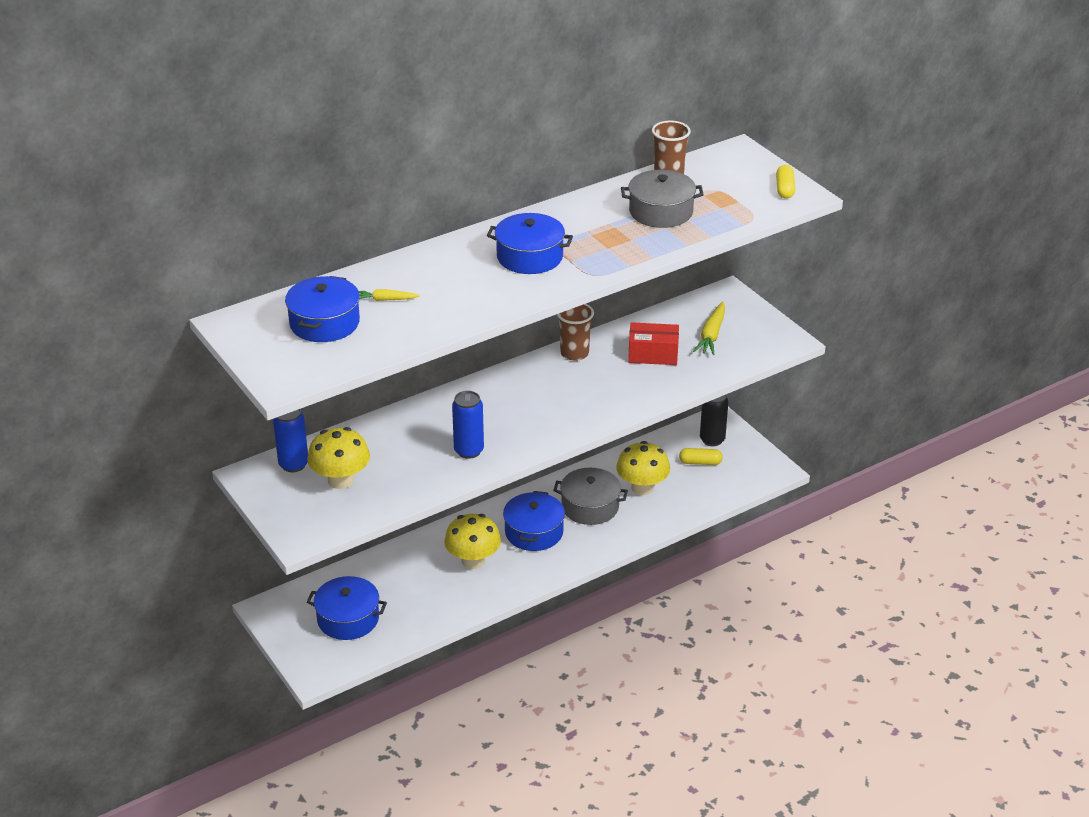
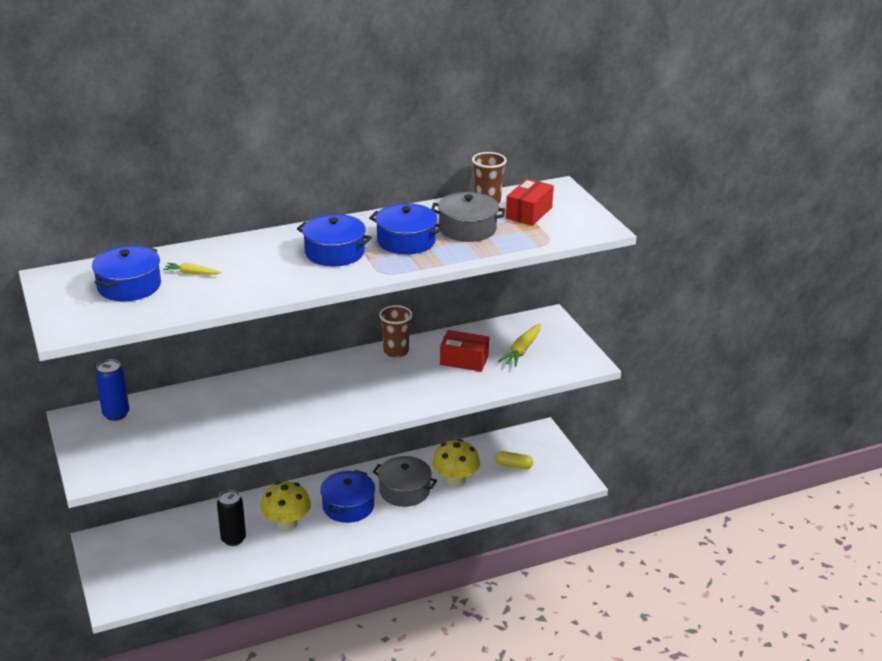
camera: 10 degrees right, 5 degrees down
yellow mushroom [307,427,370,489] -> none
blue pot [307,576,387,640] -> blue pot moved to [369,203,444,255]
blue can [452,391,484,459] -> none
black can [700,394,728,446] -> black can moved to [217,490,246,546]
yellow capsule [776,165,795,199] -> none
none -> red box [506,179,554,226]

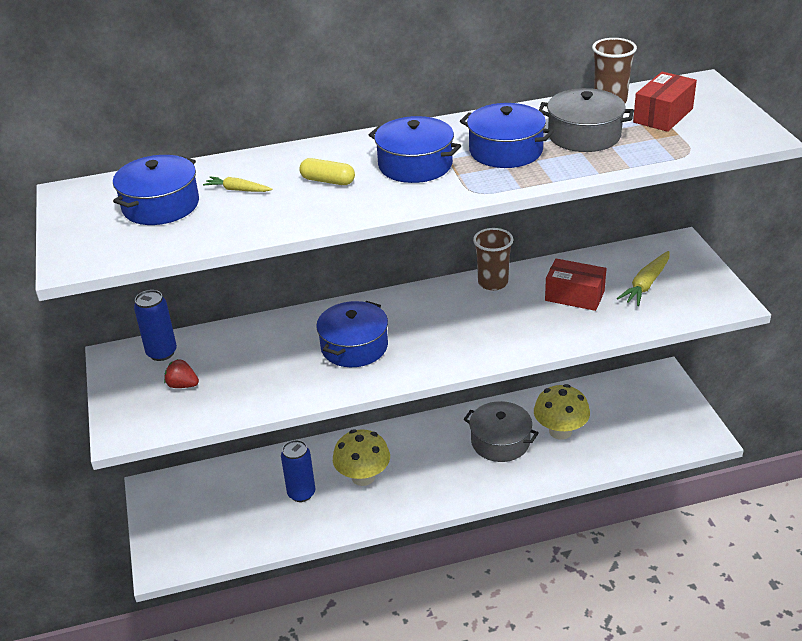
camera: 10 degrees right, 5 degrees up
black can [217,490,246,546] -> blue can [281,440,315,502]
blue pot [320,470,375,523] -> blue pot moved to [316,301,388,367]
yellow capsule [495,451,533,469] -> yellow capsule moved to [300,158,355,185]
none -> red strawberry [164,359,199,388]

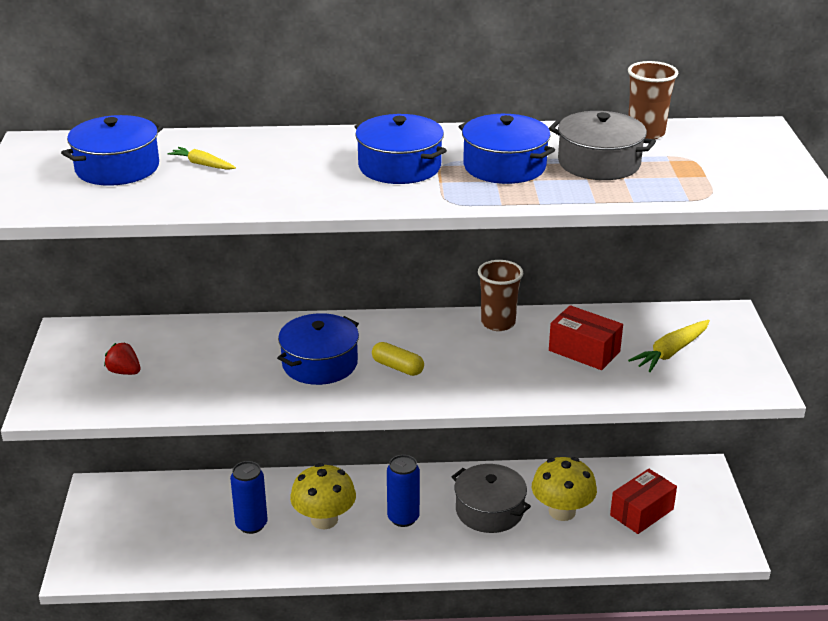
camera: 10 degrees right, 5 degrees down
blue can [134,290,177,361] -> blue can moved to [387,455,420,527]
yellow capsule [300,158,355,185] -> yellow capsule moved to [372,342,424,376]
red box [633,72,697,132] -> red box moved to [610,469,677,534]

